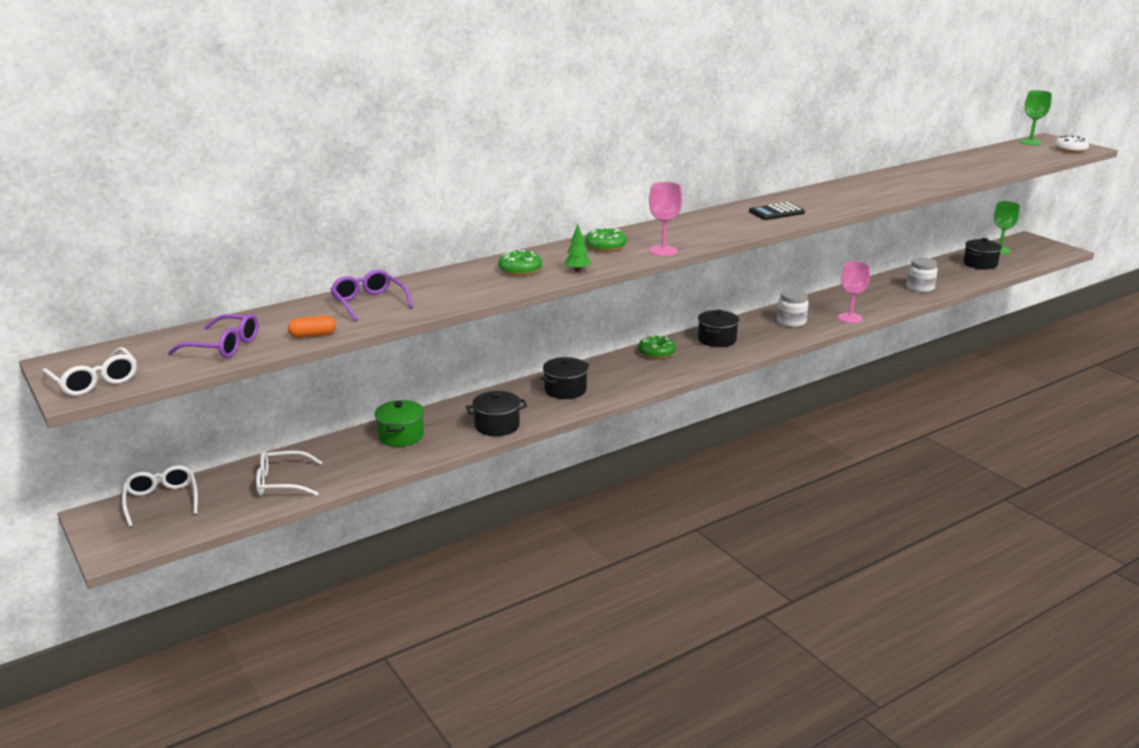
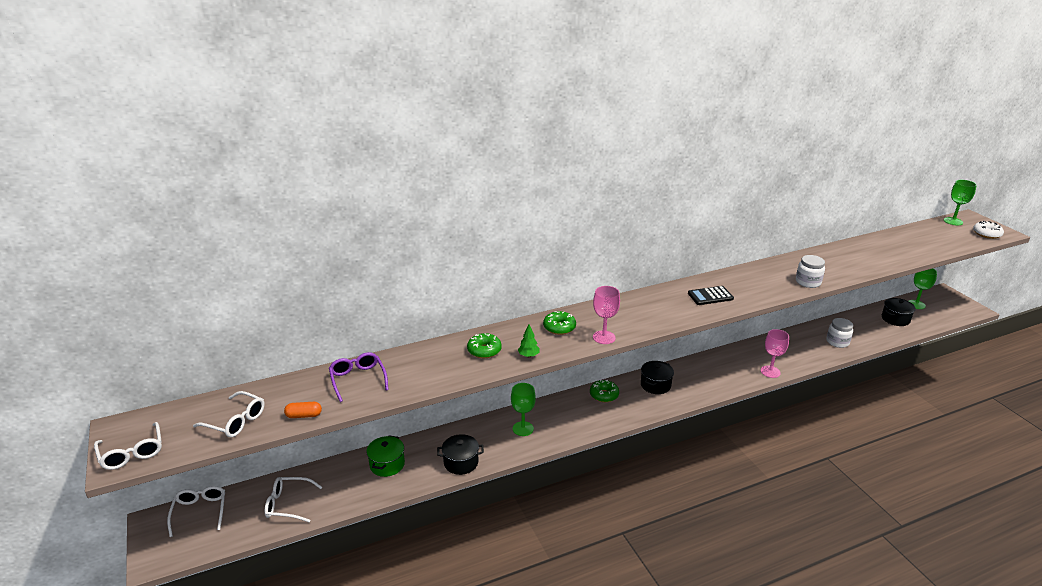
camera: 10 degrees right, 5 degrees up
purple glasses [168,314,258,358] -> white glasses [193,391,265,437]
black pot [541,357,590,399] -> green goblet [511,383,536,436]
white jar [777,289,809,327] -> white jar moved to [796,255,825,288]

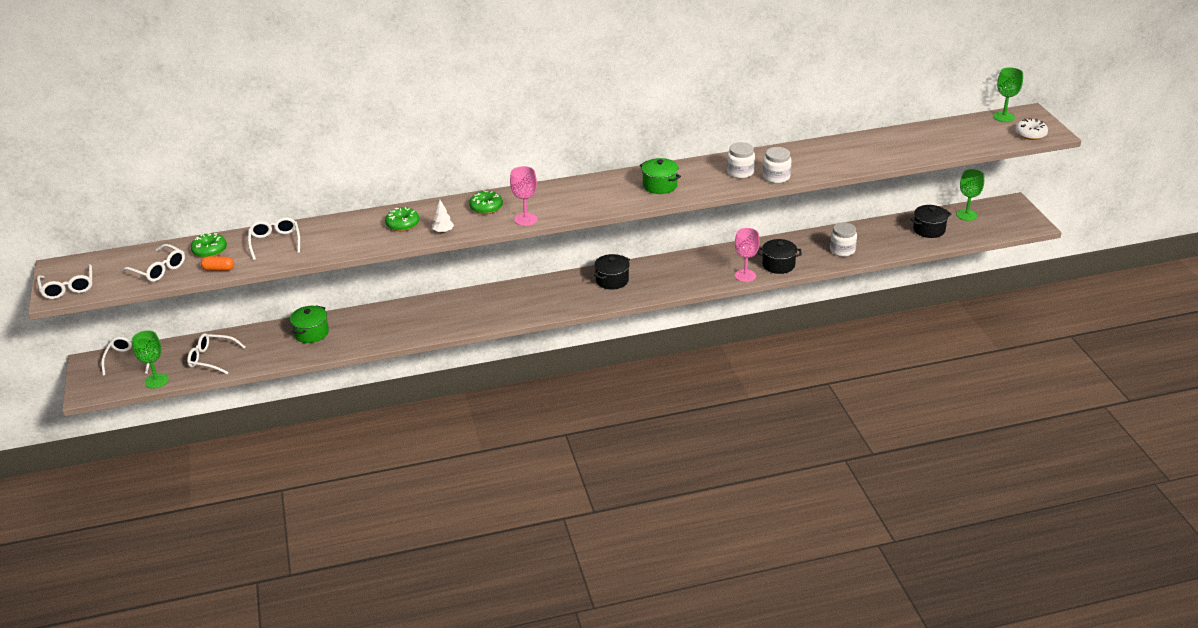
camera: 10 degrees right, 5 degrees up
purple glasses [329,352,389,402] -> white glasses [248,217,300,260]
black pot [437,434,484,475] -> black pot moved to [758,239,802,274]
green goblet [511,383,536,436] -> green goblet moved to [132,330,169,389]
green tree [518,324,540,357] -> white tree [432,200,454,233]
green donut [590,380,619,402] -> green donut moved to [191,232,227,258]
black calculator [688,286,734,305] -> green pot [640,158,681,194]
none -> white jar [727,142,755,178]

